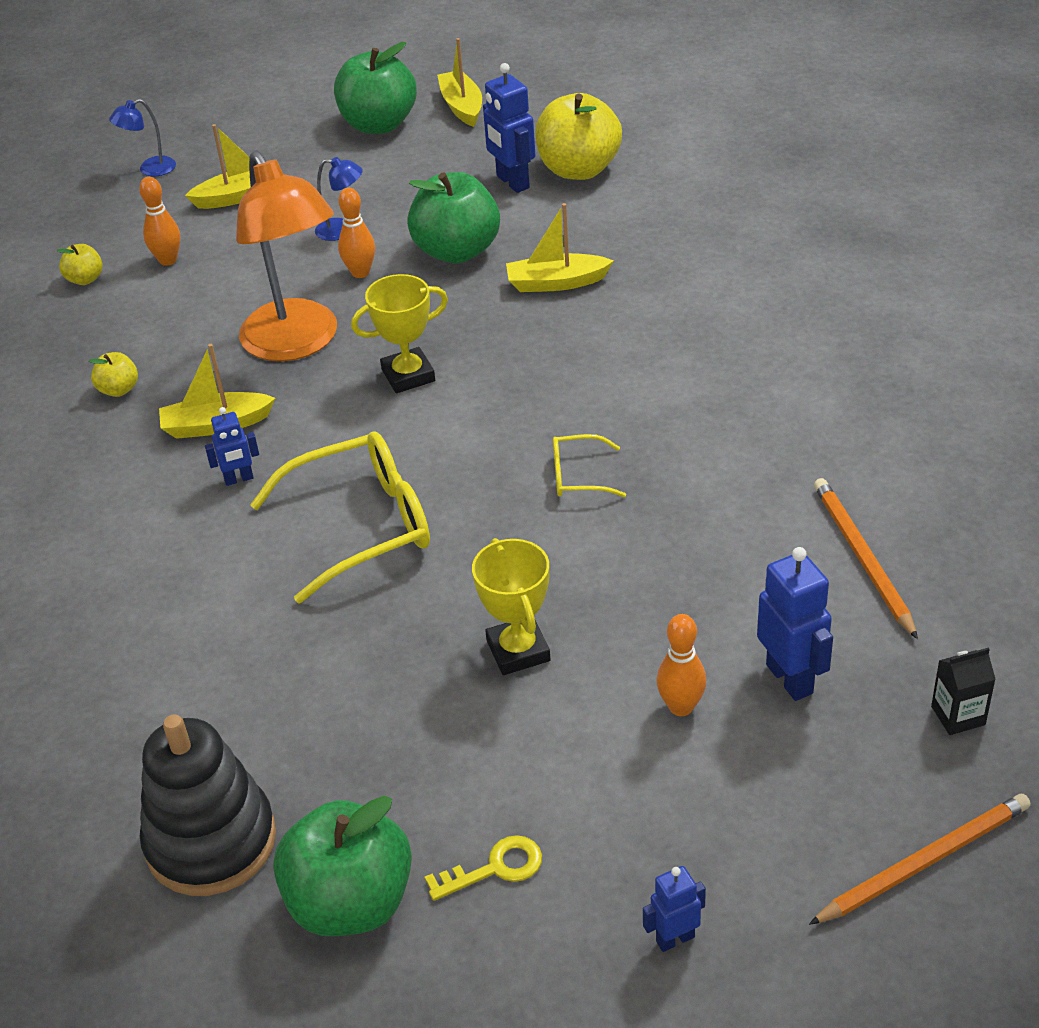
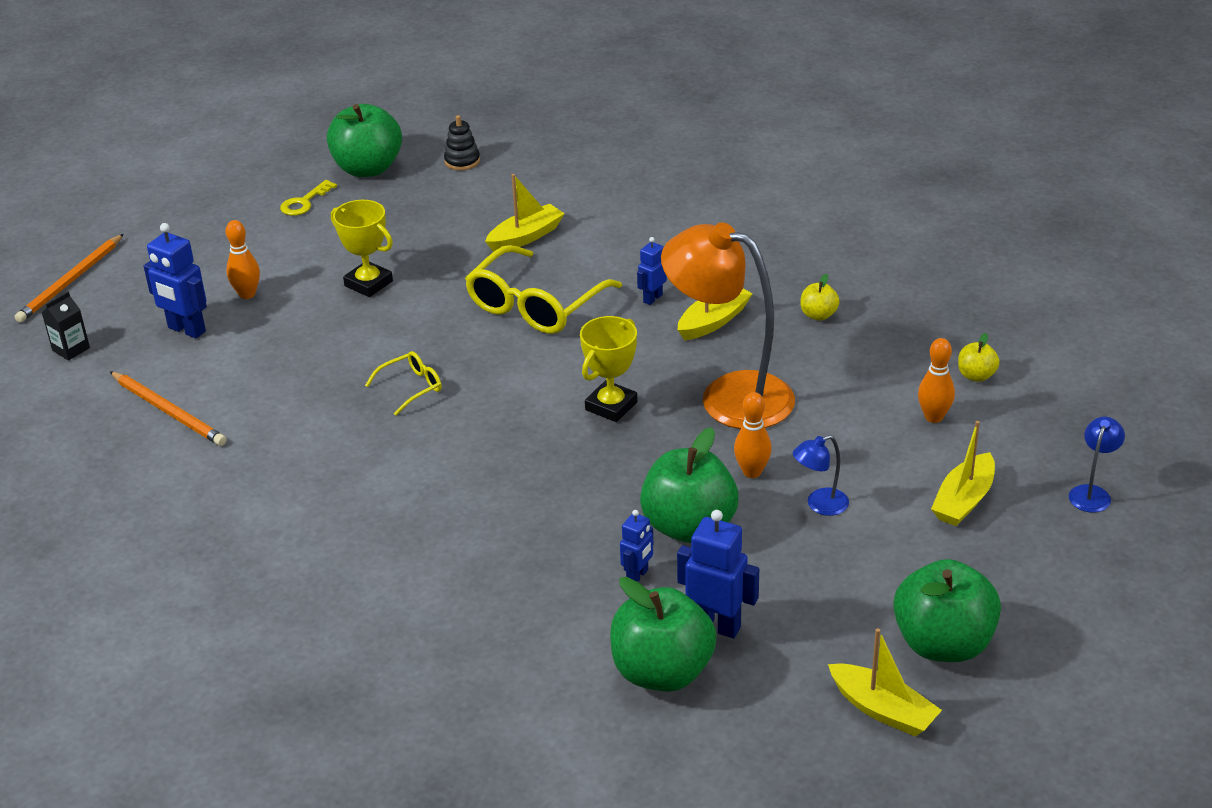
camera: 145 degrees right, 5 degrees down
black stacking toy [140,714,276,896] -> black stacking toy [444,115,480,171], size x0.48
yellow boat [506,203,614,292] -> yellow boat moved to [485,174,565,252]
yellow apple [535,93,622,180] -> green apple [610,577,717,692]
blue robot [643,866,706,952] -> blue robot moved to [620,510,653,582]

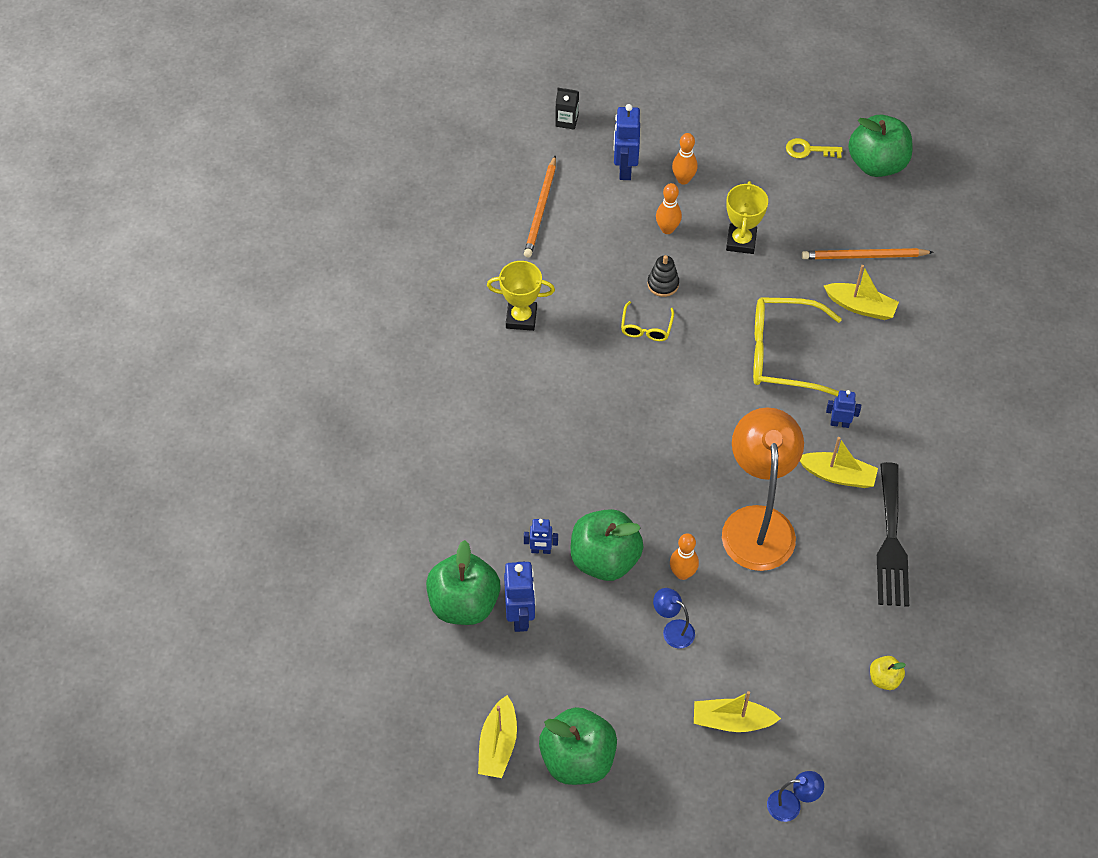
camera: 60 degrees right, 20 degrees up
orange pencil [15,234,124,323] -> orange pencil moved to [802,248,934,259]
yellow glasses [365,351,442,416] -> yellow glasses turned 75 degrees clockwise [621,301,674,341]
black stacking toy [444,115,480,171] -> black stacking toy moved to [647,255,679,297]
yellow trophy [580,316,637,422] -> yellow trophy moved to [487,261,555,331]
yellow apple [800,274,840,321] -> black fork [877,462,909,607]
orange bowling pin [918,338,955,423] -> orange bowling pin moved to [656,183,682,234]

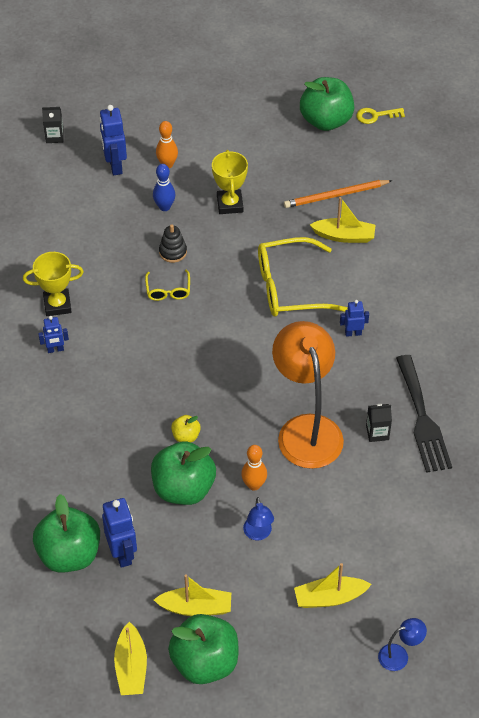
camera: 15 degrees left, 5 degrees down
orange pencil [524,156,556,258] -> none
blue robot [524,519,558,554] -> blue robot moved to [38,316,69,353]
blue lamp [653,588,695,648] -> blue lamp turned 120 degrees counterclockwise [243,497,274,540]
orange bowling pin [656,183,682,234] -> blue bowling pin [153,164,175,211]
yellow key [786,138,843,158] -> yellow key moved to [356,108,405,124]
yellow boat [800,437,878,488] -> yellow boat moved to [154,574,231,616]
yellow apple [870,656,906,690] -> yellow apple moved to [171,415,201,442]
none -> black carton [366,404,392,442]

